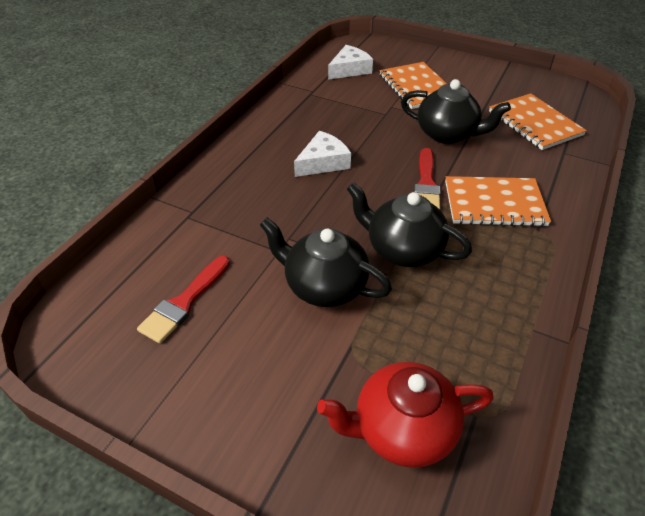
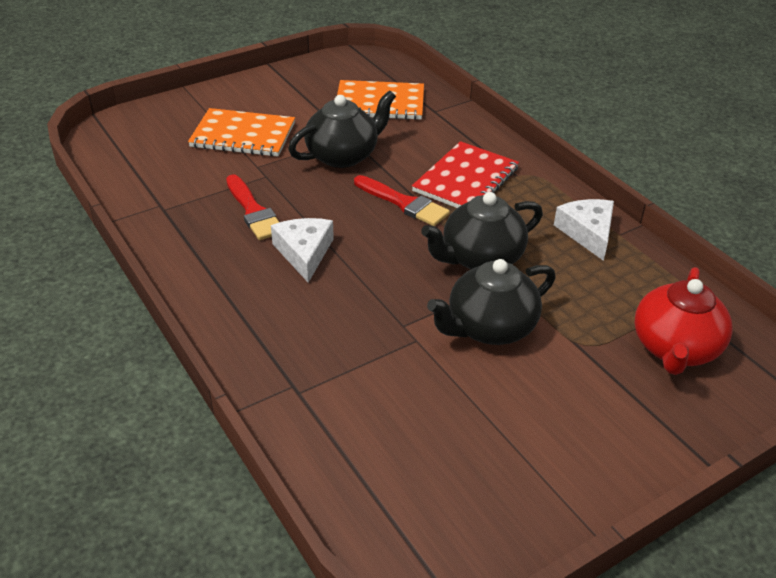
camera: 60 degrees left, 5 degrees down
red brush [137,256,230,344] -> red brush moved to [226,174,279,240]
white cheese [328,45,373,80] -> white cheese moved to [554,199,614,261]
orange notebook [445,176,551,227] -> red notebook [412,141,519,208]

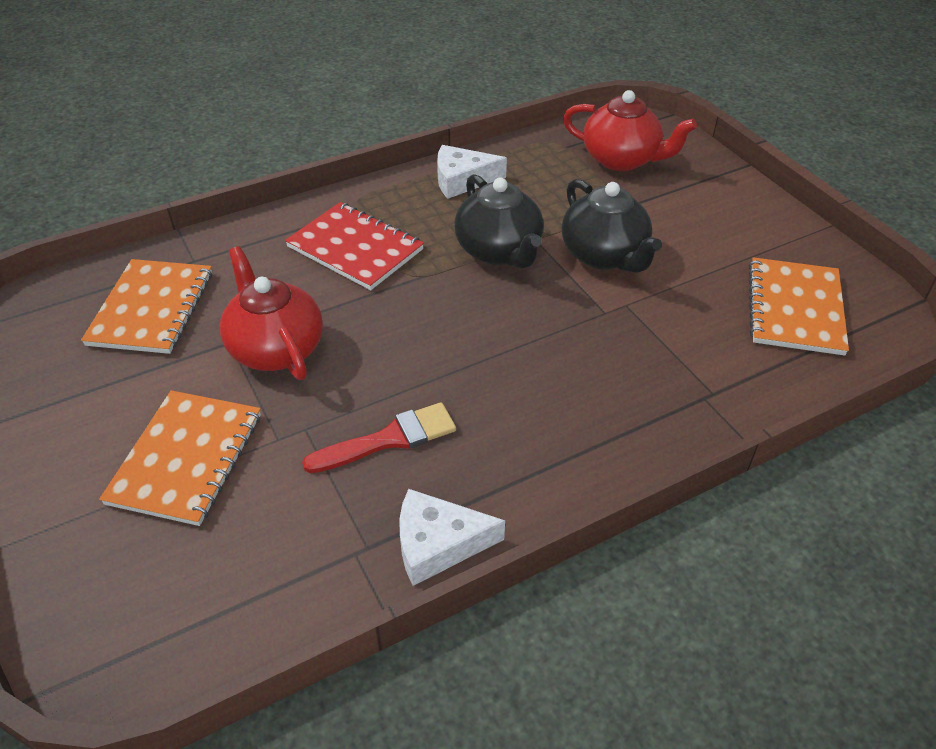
camera: 85 degrees left, 5 degrees up
white cheese [271,218,334,283] -> white cheese moved to [399,489,505,586]
black teapot [288,90,396,168] -> red teapot [220,246,323,380]
red brush [354,175,450,226] -> none
none -> orange notebook [749,257,849,356]

